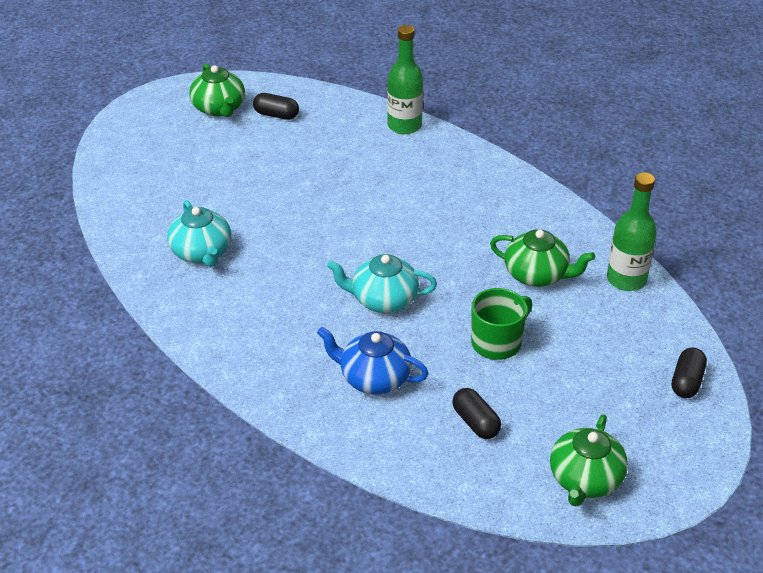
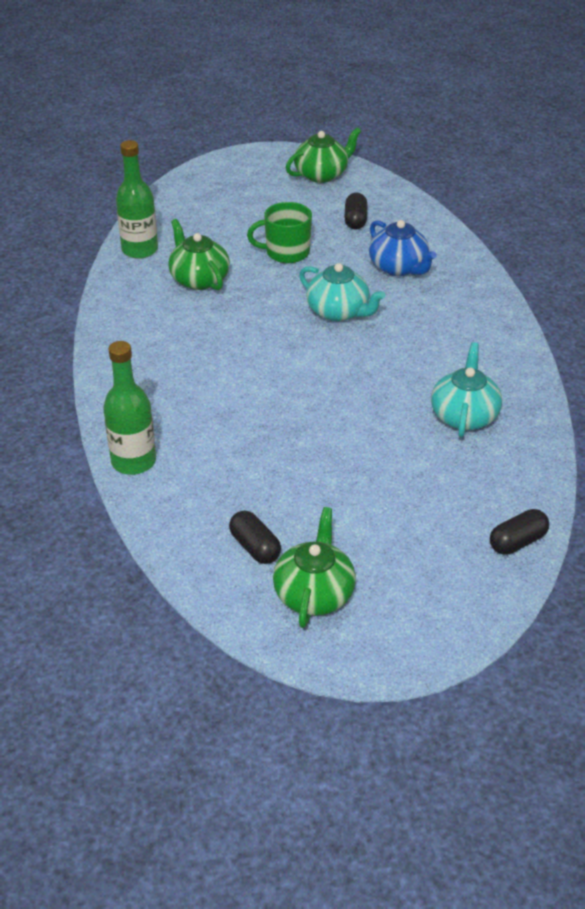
camera: 145 degrees left, 0 degrees up
black capsule [672,348,707,398] -> black capsule moved to [490,509,549,555]

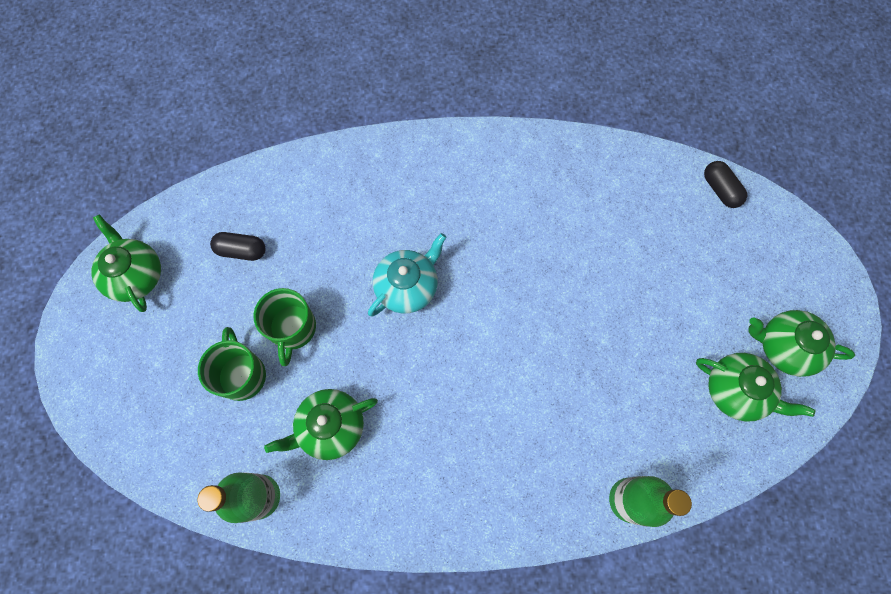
camera: 85 degrees left, 30 degrees up
black capsule [229,511,281,564] -> green teapot [696,353,816,421]
blue teapot [369,220,437,276] -> none
turquoise teapot [431,342,502,437] -> none
none -> green mug [198,327,266,401]

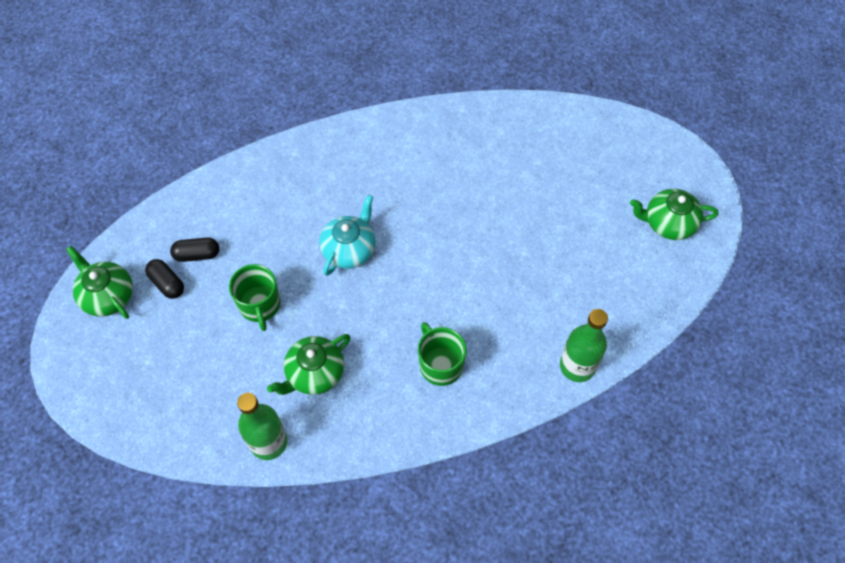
camera: 15 degrees left, 10 degrees down
green mug [198,327,266,401] -> green mug moved to [418,322,467,386]
green teapot [696,353,816,421] -> none
black capsule [704,161,747,208] -> black capsule moved to [145,259,184,299]

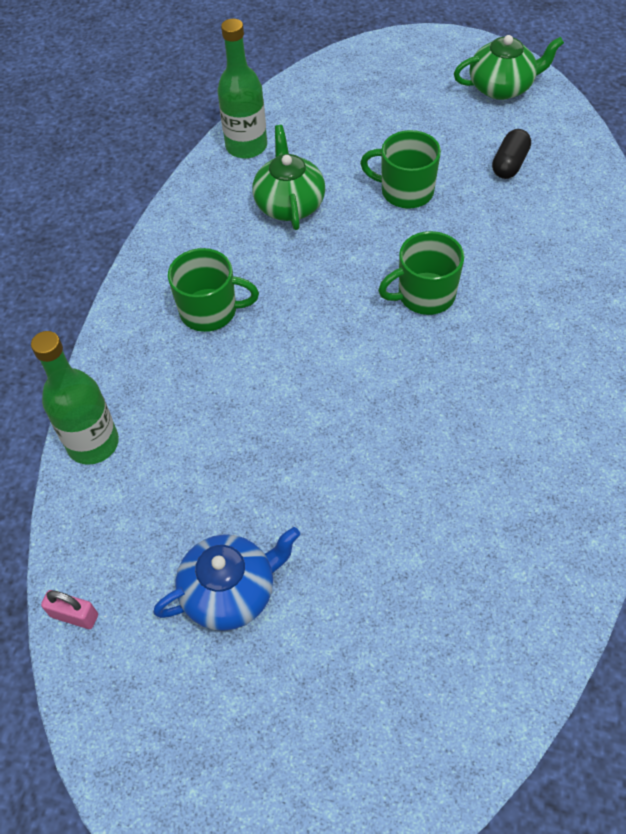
camera: 125 degrees right, 5 degrees down
black capsule [145,259,184,299] -> none
turquoise teapot [320,195,376,276] -> green mug [378,231,464,315]
green teapot [630,189,718,240] -> none
none -> pink padlock [41,590,98,629]
none -> blue teapot [153,527,300,631]

